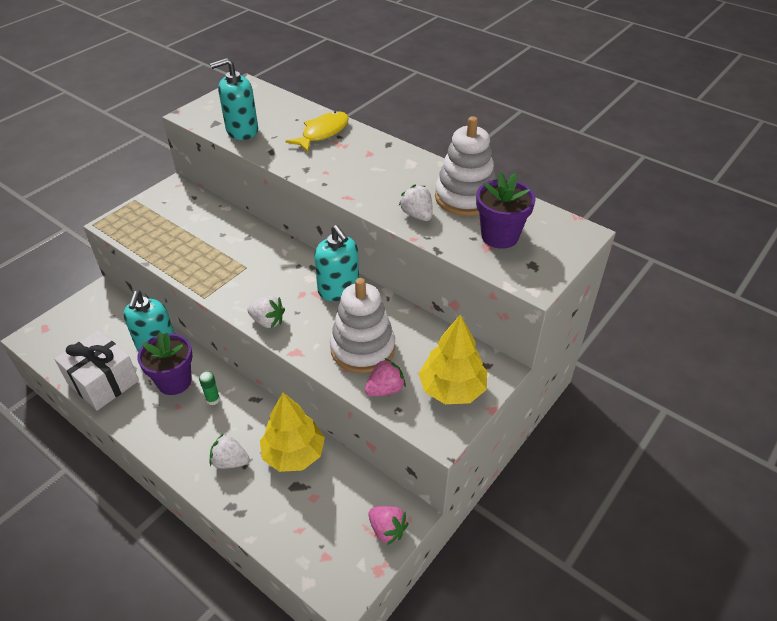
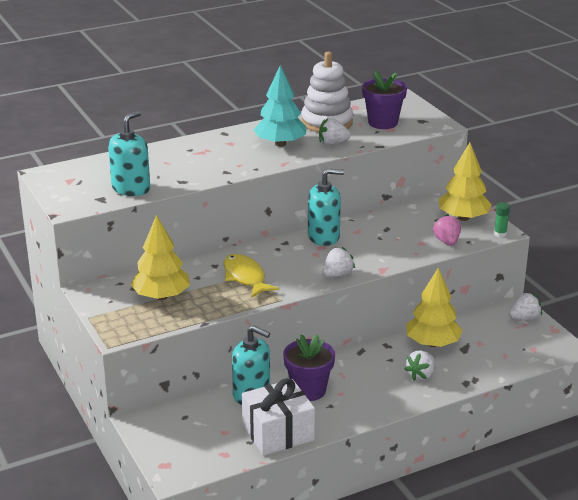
camera: 65 degrees left, 15 degrees down
green glue stick [199,371,220,405] -> green glue stick moved to [494,202,510,238]
turquoise soap dispenser [210,58,258,140] -> turquoise soap dispenser turned 150 degrees counterclockwise [108,111,150,196]
yellow fish [285,111,349,152] -> yellow fish moved to [223,254,279,298]
white stacking toy [330,278,395,373] -> none
pink strawberry [368,506,409,545] -> white strawberry [509,292,542,320]
none -> yellow tree [131,215,190,300]
none -> turquoise tree [253,65,306,147]

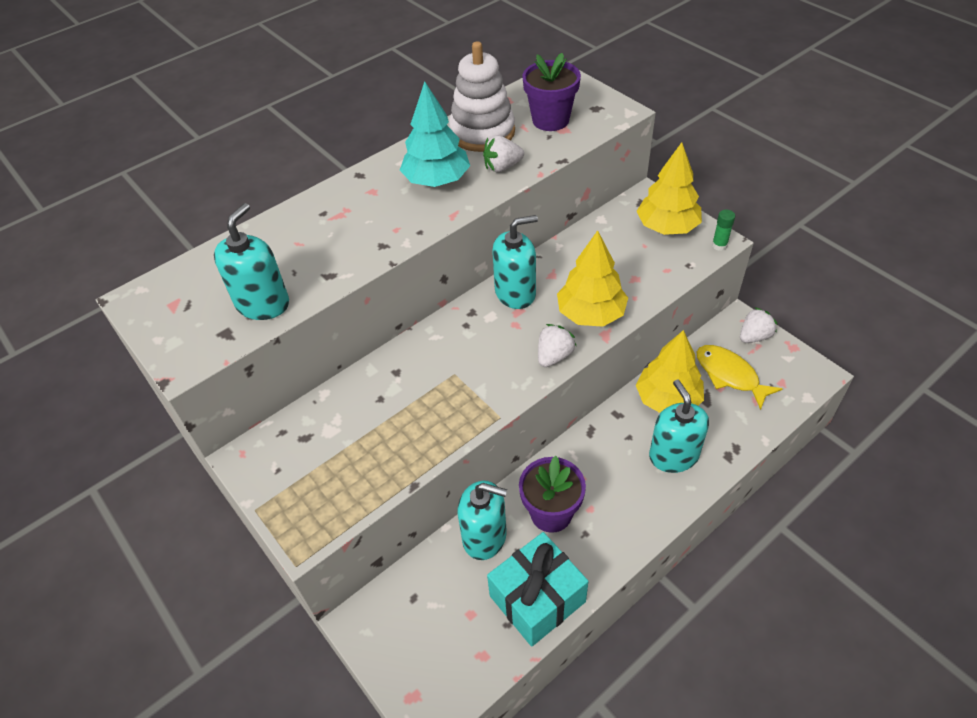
camera: 10 degrees left, 20 degrees up
yellow tree [131,215,190,300] -> yellow tree moved to [557,230,628,327]
yellow fish [223,254,279,298] -> yellow fish moved to [697,345,782,410]
white gift [242,378,315,456] -> turquoise gift [487,532,589,647]
white strawberry [404,351,436,381] -> turquoise soap dispenser [649,379,709,473]
pink strawberry [433,214,461,246] -> none

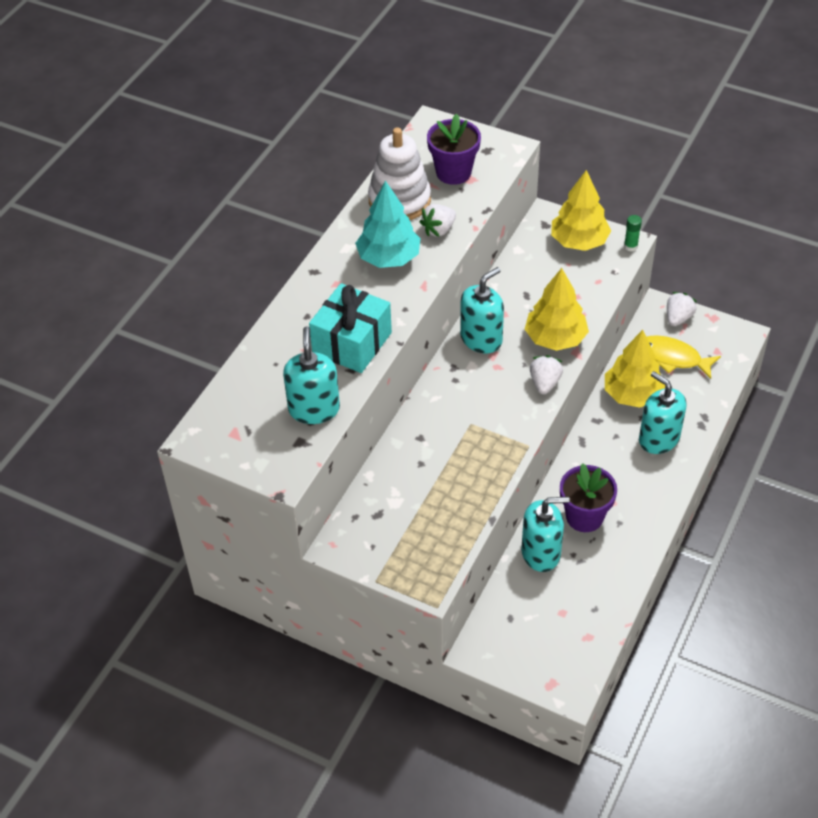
camera: 25 degrees left, 0 degrees up
turquoise gift [487,532,589,647] -> turquoise gift moved to [309,283,392,373]

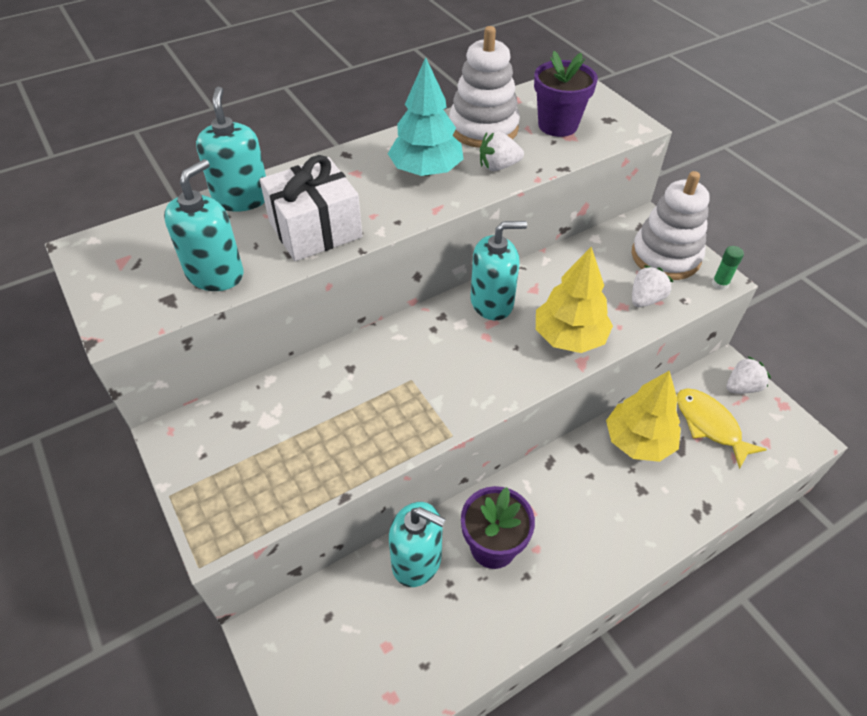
camera: 30 degrees right, 0 degrees up
turquoise gift [309,283,392,373] -> white gift [260,155,363,261]
white strawberry [530,355,563,394] -> white strawberry moved to [632,265,674,307]
yellow tree [551,170,611,251] -> white stacking toy [632,171,710,280]
turquoise soap dispenser [639,371,687,454] -> turquoise soap dispenser moved to [196,86,266,212]

